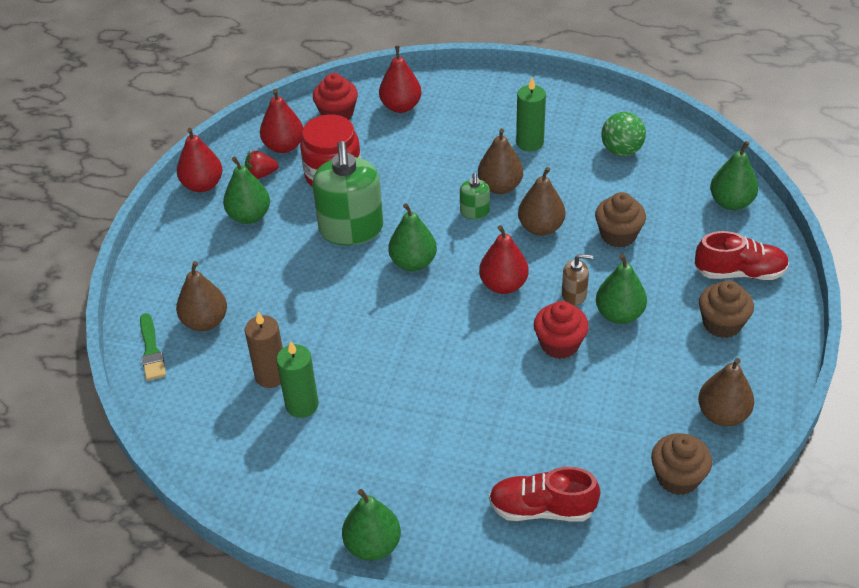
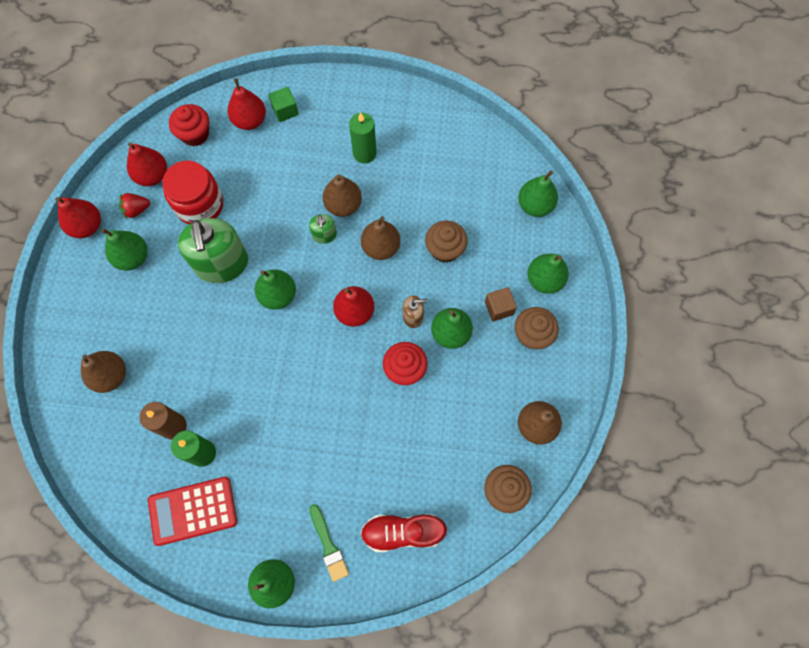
camera: 10 degrees left, 25 degrees up
green brush [140,313,166,381] -> green brush moved to [309,504,349,582]
green ball [601,112,646,156] -> none
red shoe [695,231,789,280] -> green pear [527,254,569,294]
none -> red calculator [148,477,237,546]
none -> green cube [268,87,299,122]
none -> brown cube [485,287,517,321]

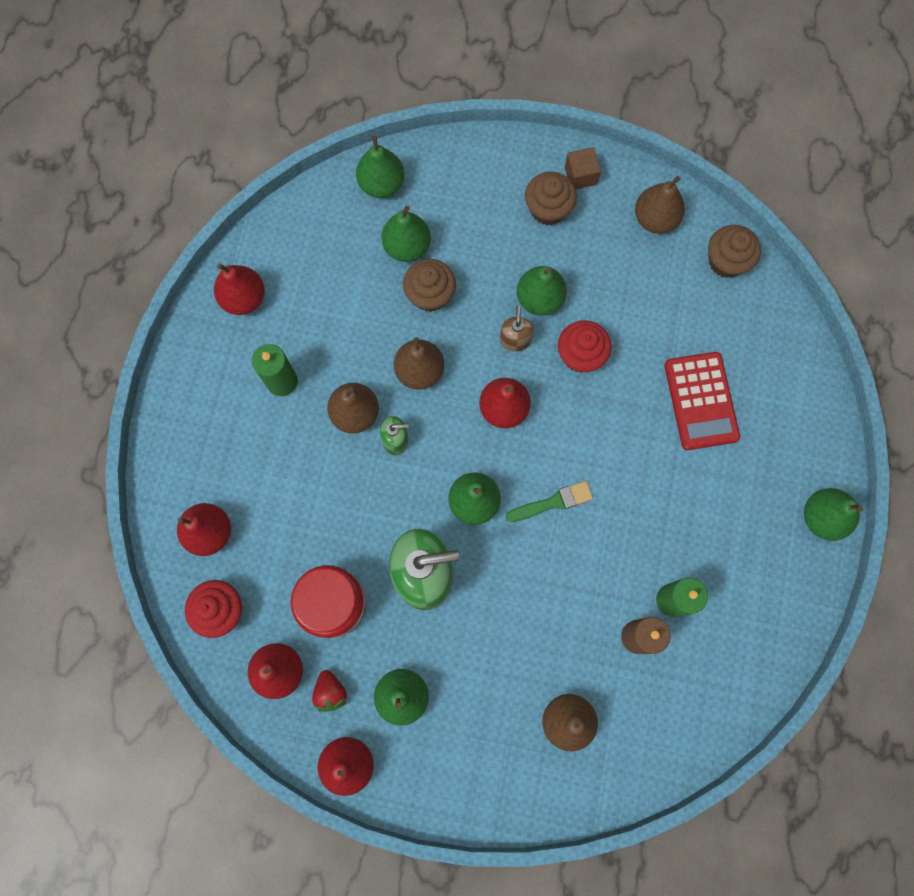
camera: 85 degrees left, 5 degrees up
red calculator [148,477,237,546] -> red calculator moved to [664,352,740,450]
green cube [268,87,299,122] -> none
green brush [309,504,349,582] -> green brush moved to [506,481,593,522]
red shoe [361,515,447,552] -> none
brown cube [485,287,517,321] -> brown cube moved to [565,147,601,189]
green pear [527,254,569,294] -> green pear moved to [382,206,431,262]
none -> red pear [214,263,265,315]

